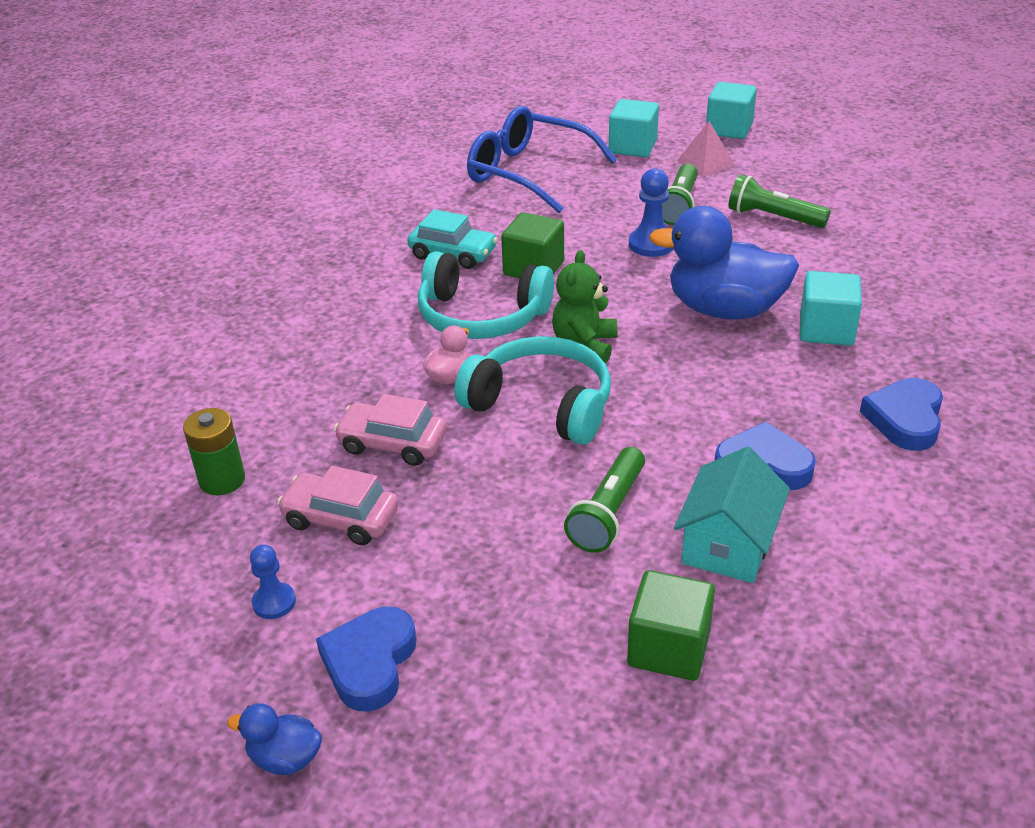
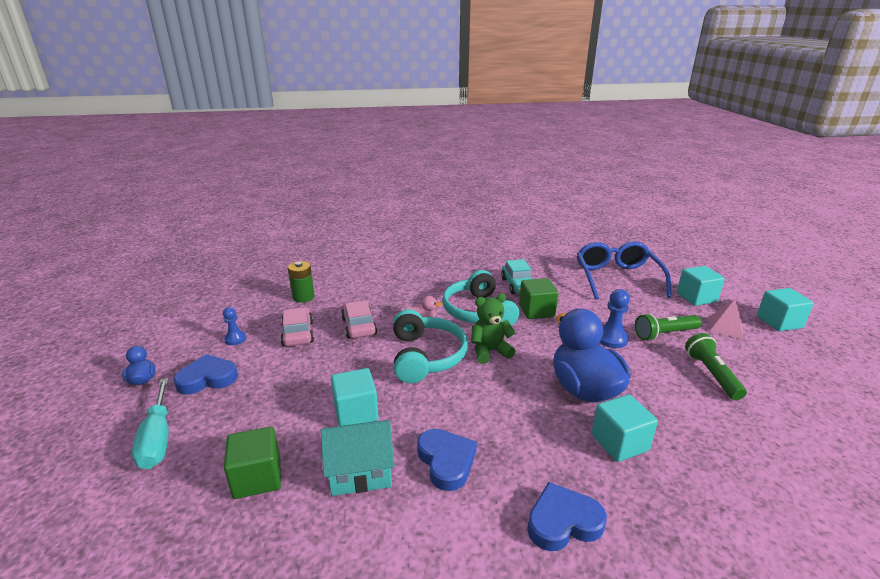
camera: 55 degrees right, 10 degrees down
green flashlight [564,447,645,553] -> turquoise cube [331,368,378,426]
none -> turquoise screwdriver [132,378,169,469]

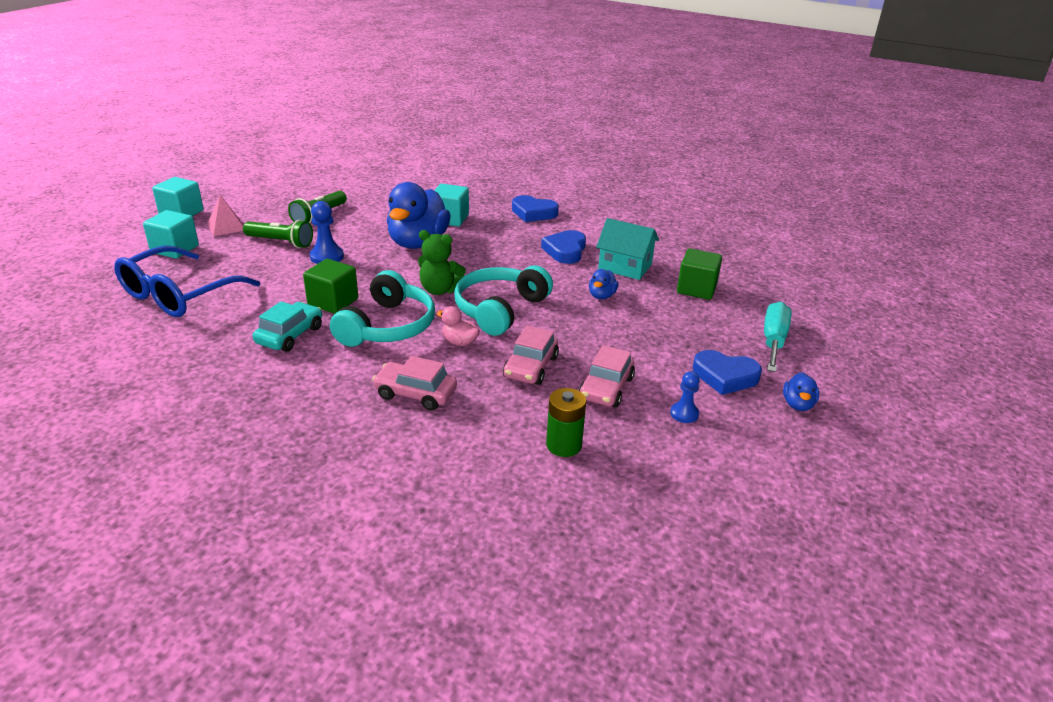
camera: 145 degrees left, 5 degrees up
turquoise cube [331,368,378,426] -> blue duck [589,269,619,299]
none -> pink car [372,356,457,411]

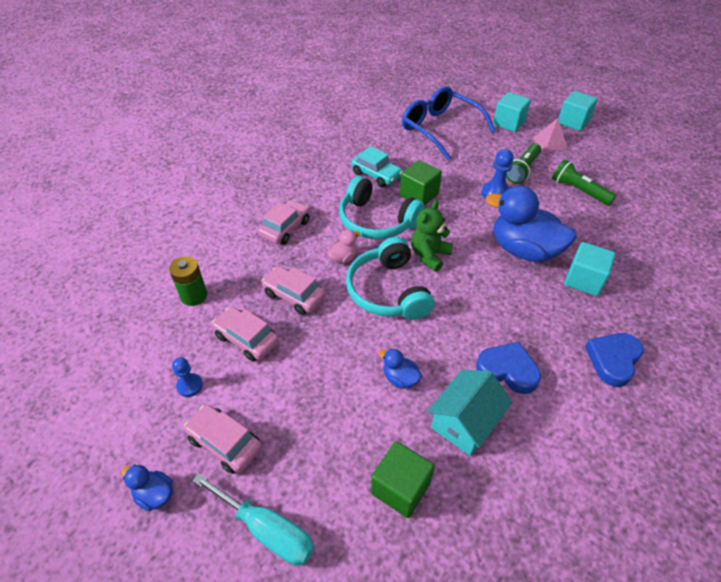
camera: 105 degrees right, 15 degrees up
turquoise headphones [454,265,553,336] -> turquoise headphones turned 150 degrees counterclockwise [346,237,434,320]
blue heart [693,350,762,395] -> pink car [184,405,262,474]

